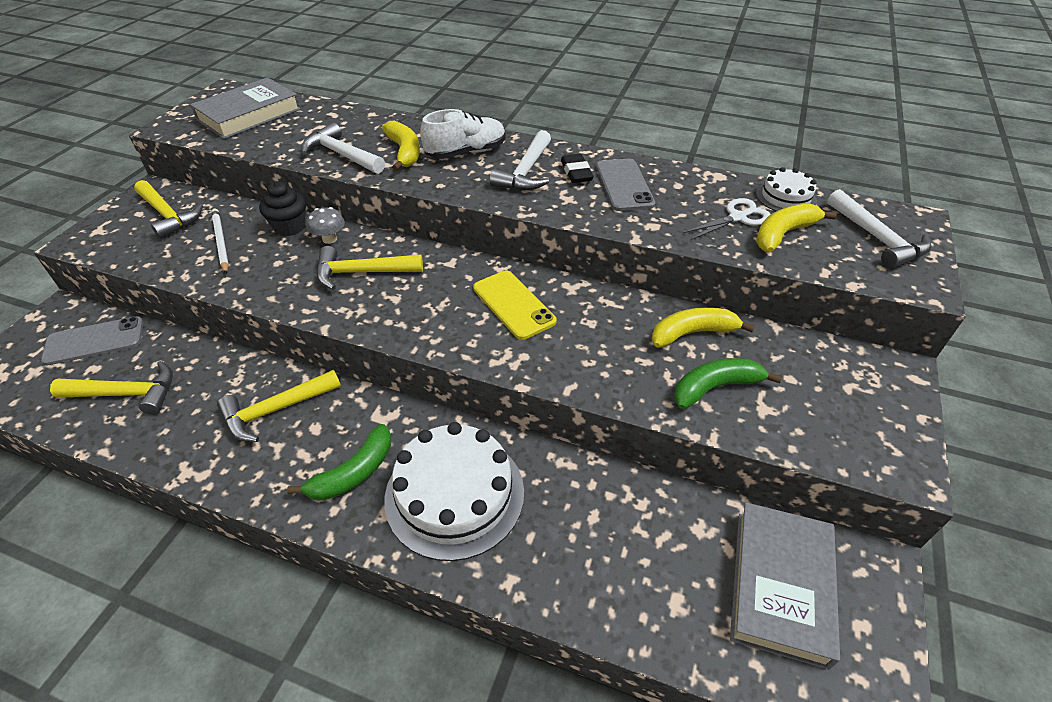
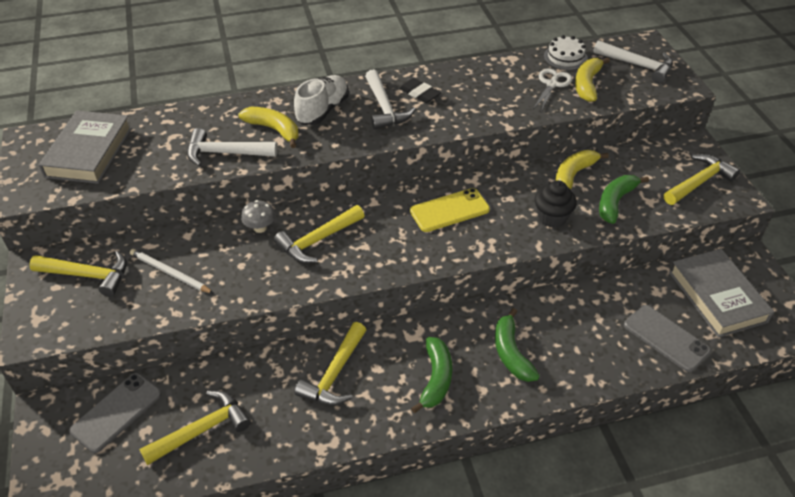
camera: 35 degrees left, 0 degrees up
black cupcake [259,181,306,236] -> black cupcake moved to [535,180,577,228]
white cake [384,422,524,561] -> green banana [495,308,540,382]
yellow phone [473,271,556,340] -> yellow phone turned 45 degrees counterclockwise [410,188,490,232]
grey phone [596,159,655,211] -> grey phone moved to [624,305,711,372]
none -> yellow hammer [664,154,740,205]

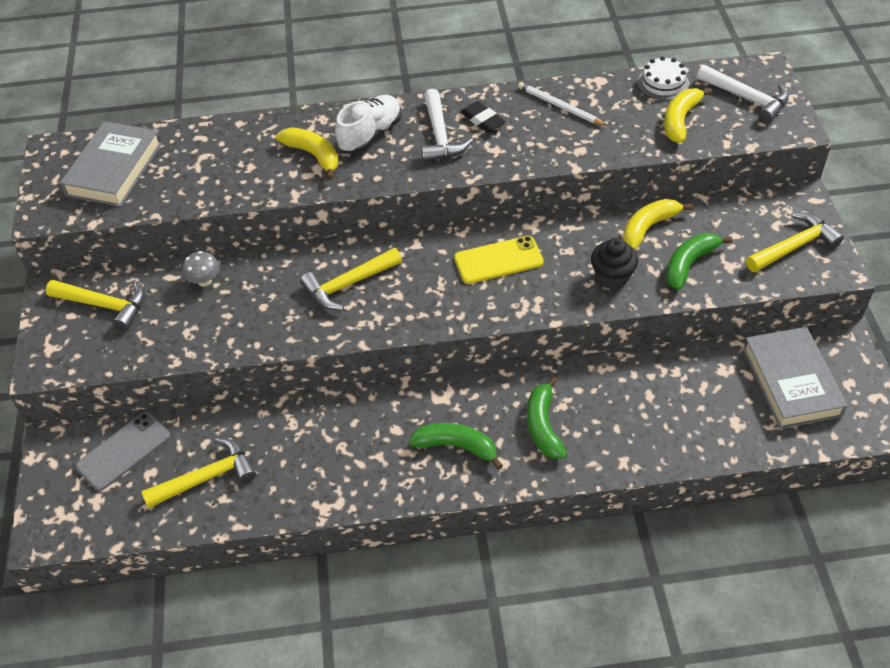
camera: 10 degrees right, 5 degrees up
white pencil [130,249,214,294] -> white pencil moved to [518,82,607,126]
white hammer [187,128,278,167] -> none
grey mushroom [241,200,275,233] -> grey mushroom moved to [182,251,220,287]
yellow hammer [295,322,366,405] -> none
green banana [411,337,452,413] -> green banana turned 90 degrees counterclockwise [408,423,503,470]
white scissors [533,68,572,112] -> none
grey phone [624,305,711,372] -> none

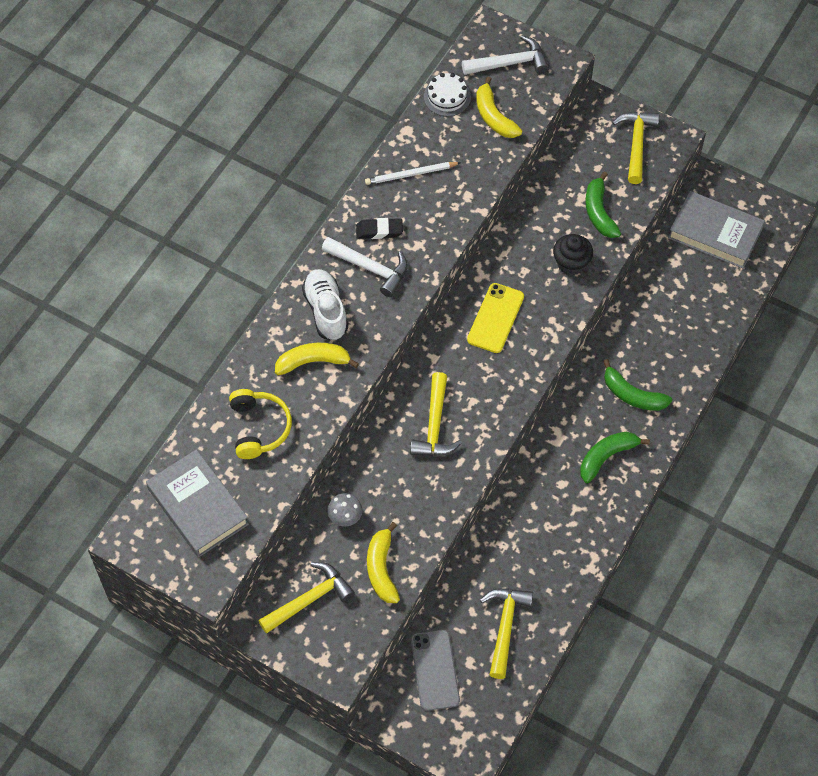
camera: 55 degrees left, 10 degrees up
yellow banana [623,199,693,250] -> yellow banana moved to [367,522,400,603]
none -> yellow headphones [229,389,292,459]

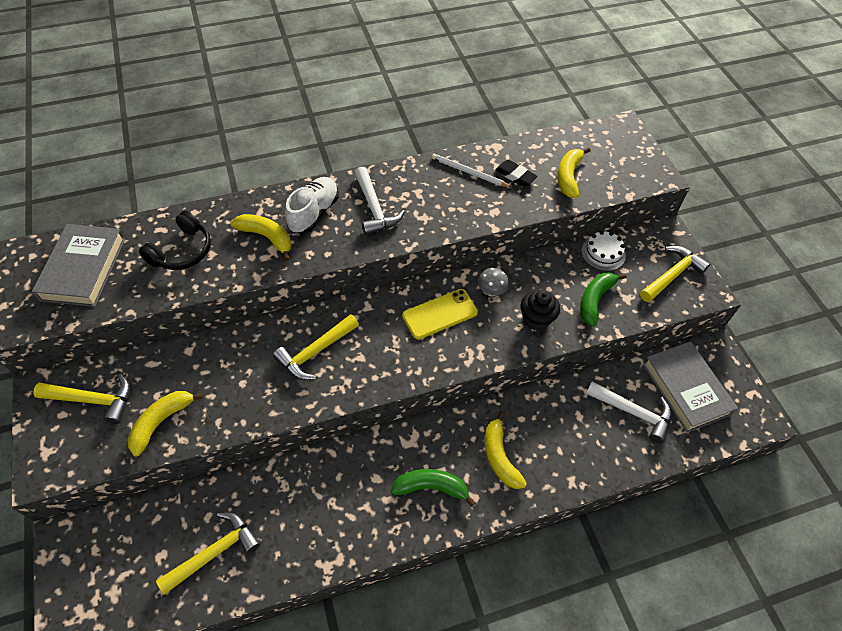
camera: 40 degrees right, 5 degrees down
yellow headphones [229,389,292,459] -> black headphones [139,211,211,270]
grey mushroom [327,493,362,527] -> grey mushroom moved to [478,268,509,296]
black eraser [356,218,403,239] -> black eraser moved to [495,160,538,187]
grey phone [411,629,460,711] -> none
white cake [424,73,471,116] -> white cake moved to [581,231,626,271]
white hammer [462,35,549,75] -> white hammer moved to [586,381,672,443]
green banana [603,359,672,411] -> yellow banana [485,412,527,489]

